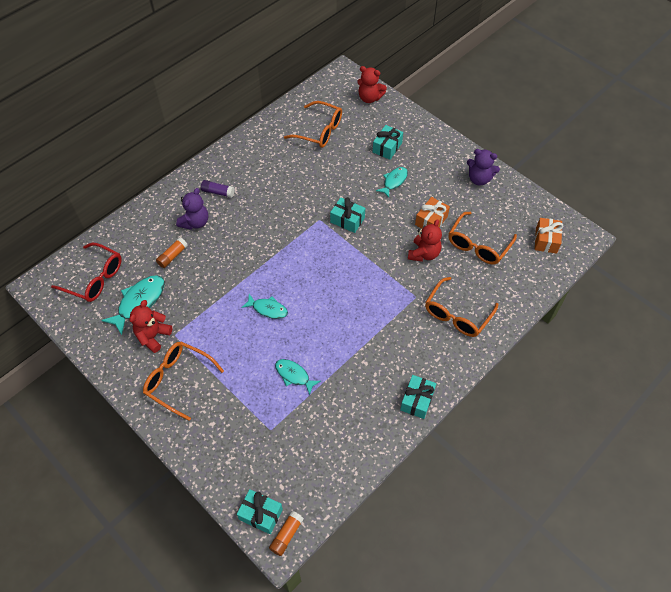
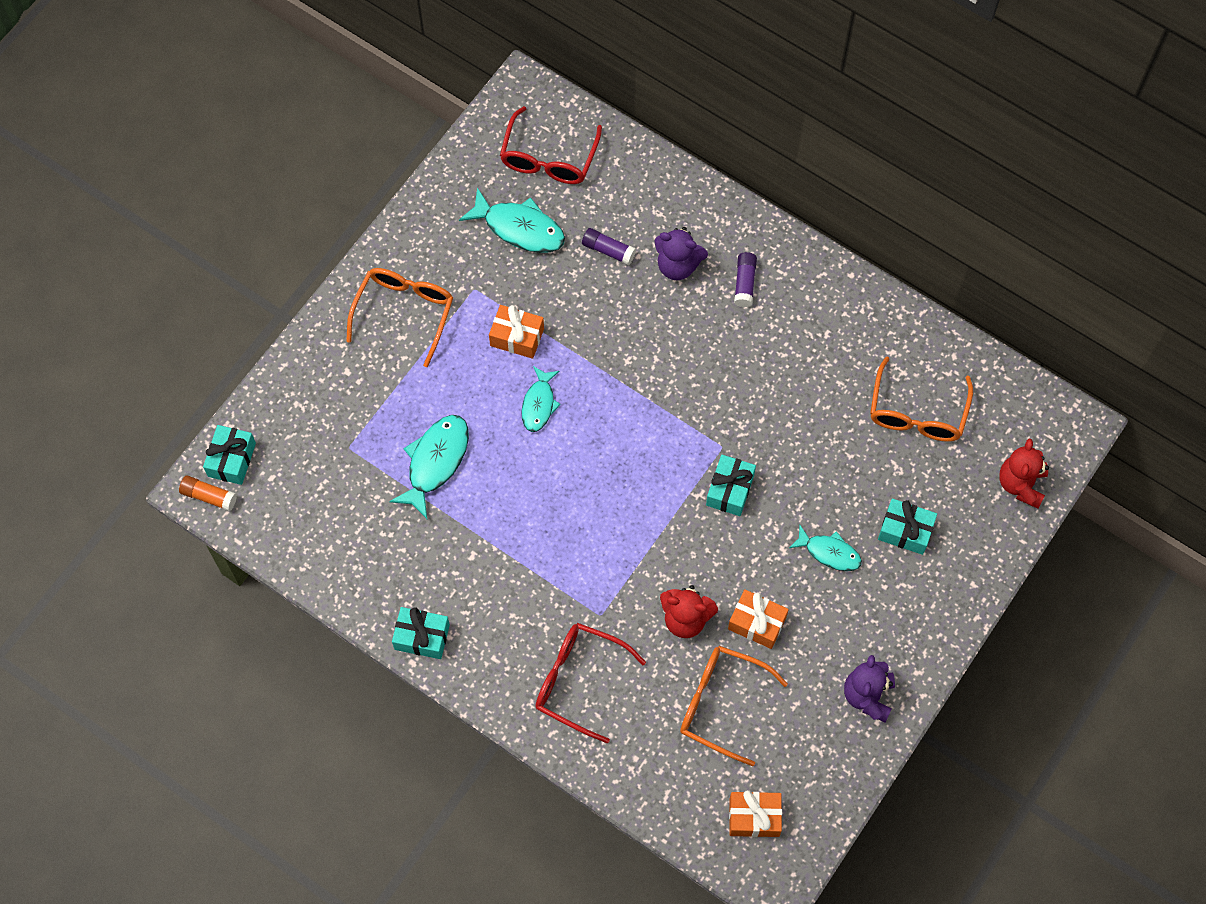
camera: 80 degrees right, 10 degrees up
red teddy bear [129,300,172,353] -> none
orange glue stick [156,238,188,268] -> purple glue stick [582,228,636,265]
turquoise fish [275,359,321,395] -> turquoise fish [389,415,469,519], size x1.56
orange glasses [425,277,499,337] -> red glasses [535,623,646,743]
none -> orange gift [489,305,544,359]

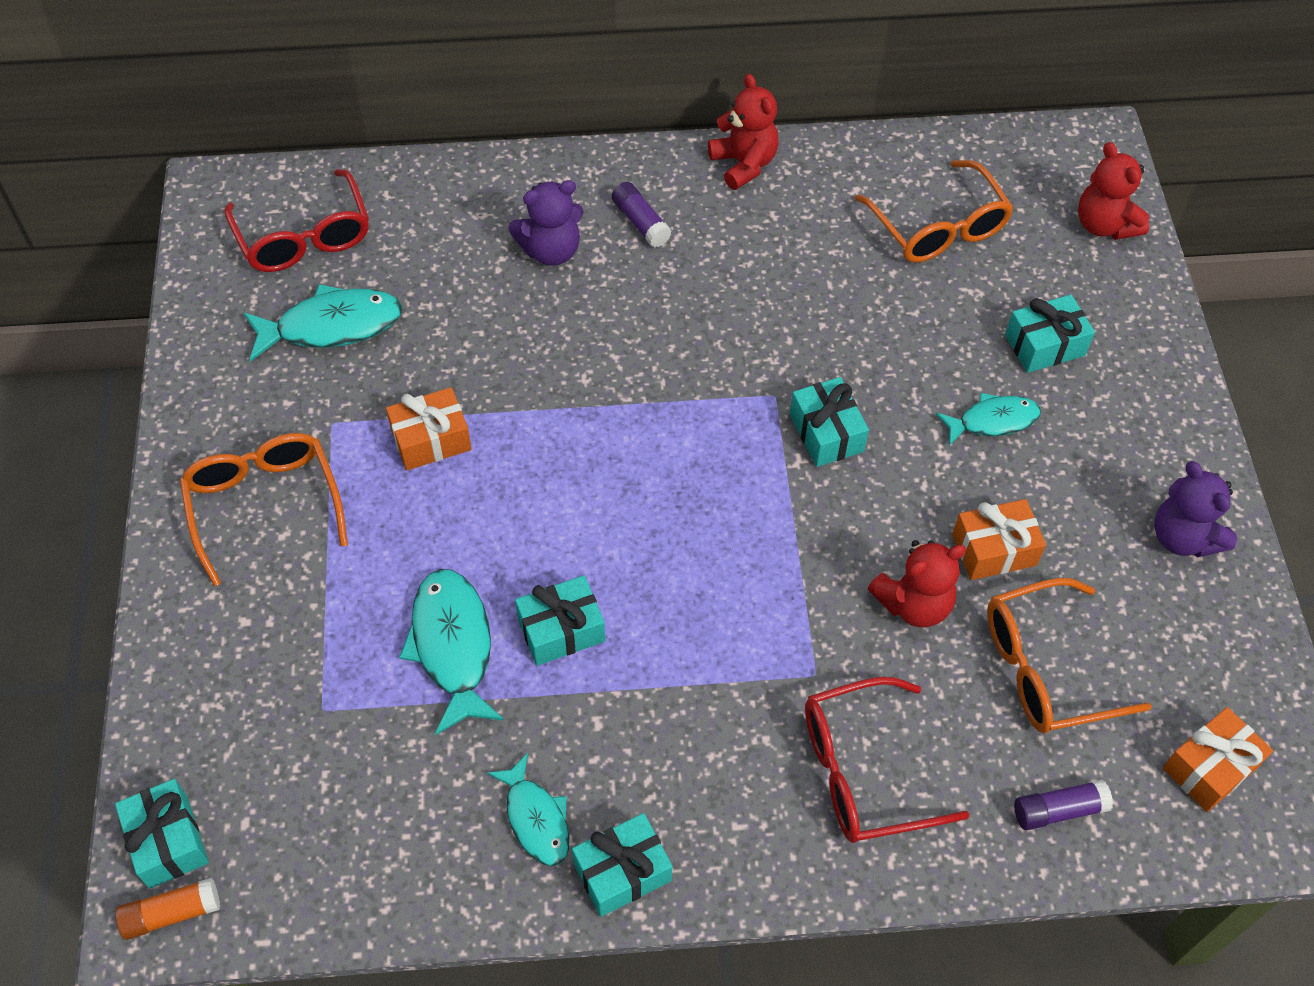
camera: 40 degrees left, 10 degrees down
turquoise fish [521,366,561,432] -> turquoise fish moved to [487,753,570,866]
purple glue stick [582,228,636,265] -> purple glue stick moved to [1014,779,1113,830]
none -> turquoise gift [515,575,605,666]
none -> red teddy bear [708,74,779,190]

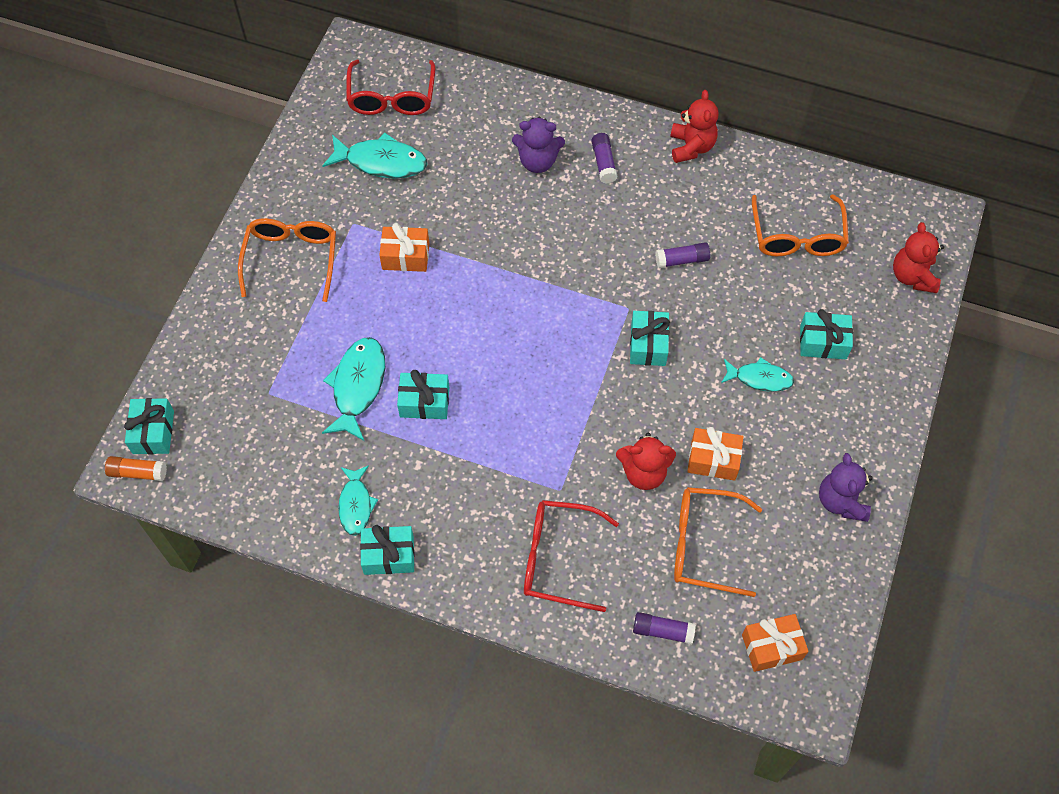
camera: 25 degrees right, 5 degrees up
none -> purple glue stick [655,242,710,268]

